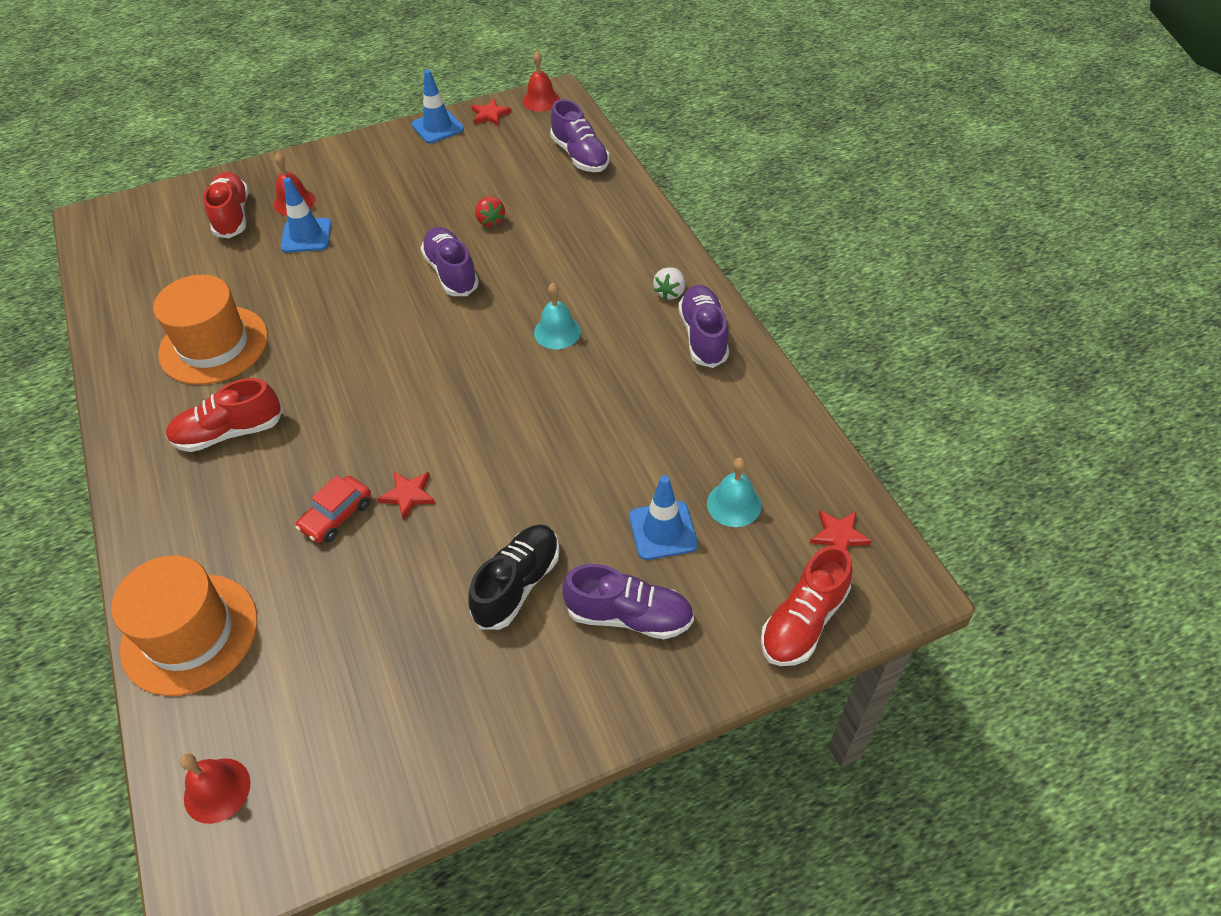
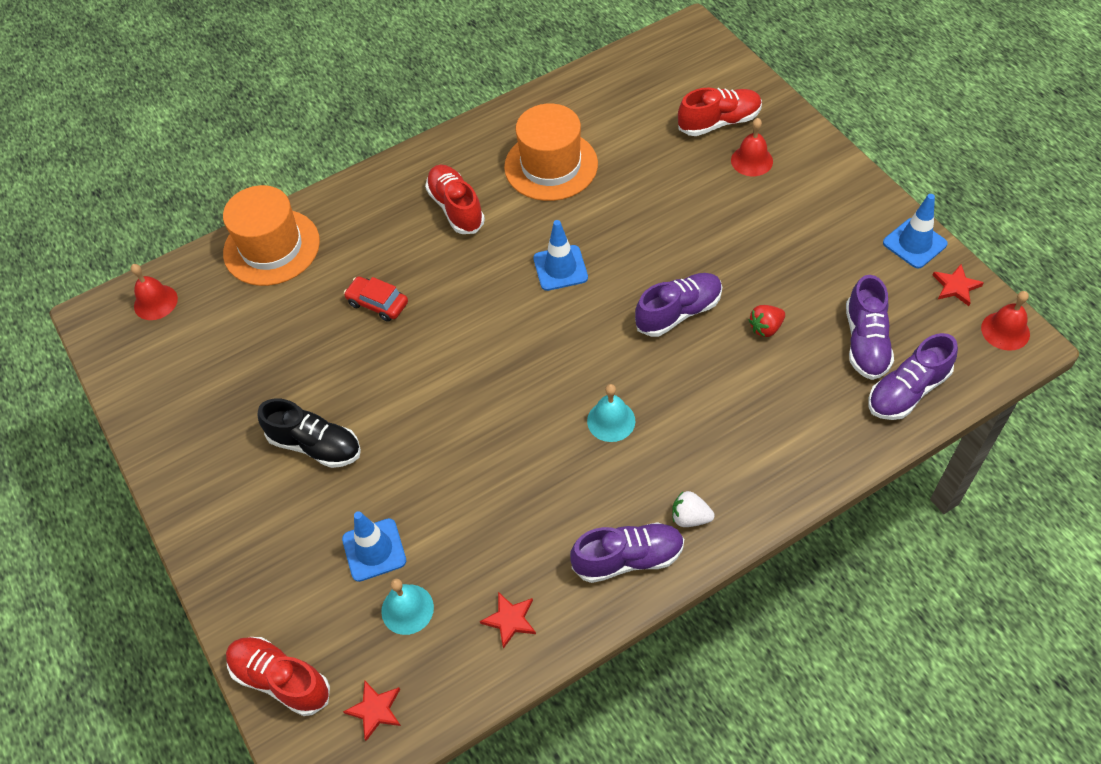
camera: 85 degrees right, 5 degrees up
blue traffic cone [281,177,332,253] -> blue traffic cone moved to [533,220,588,291]
red star [377,472,436,521] -> red star moved to [480,592,536,649]
purple shoe [562,564,694,639] -> purple shoe moved to [846,275,894,380]

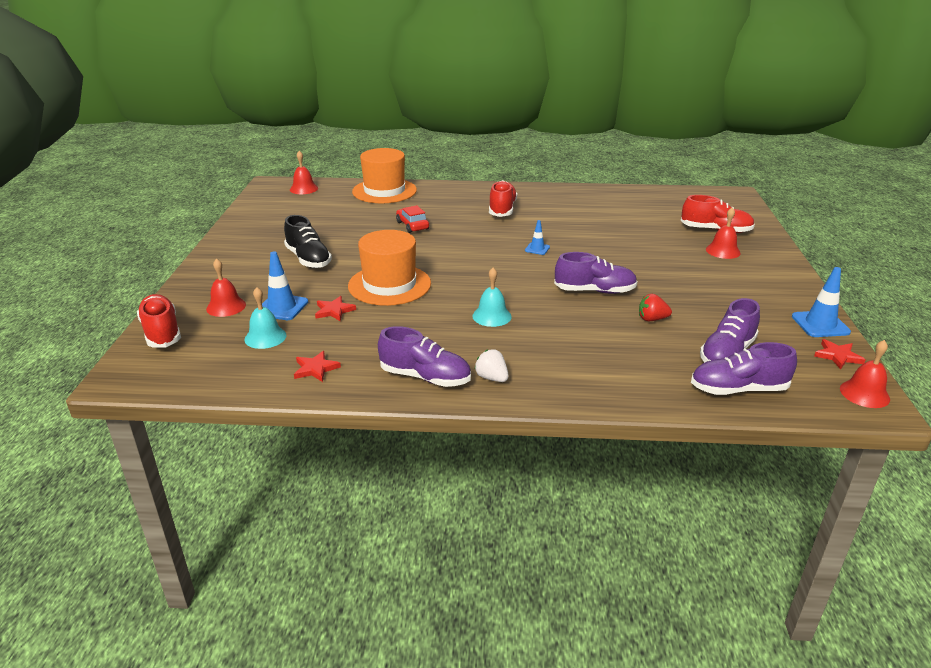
camera: 30 degrees right, 25 degrees down
red star [343,680,401,741] -> red star moved to [315,296,356,321]
orange hat [504,104,598,201] -> orange hat moved to [348,230,431,306]
blue traffic cone [533,220,588,291] -> blue traffic cone [525,220,550,255], size x0.58
none -> red bell [206,258,246,317]

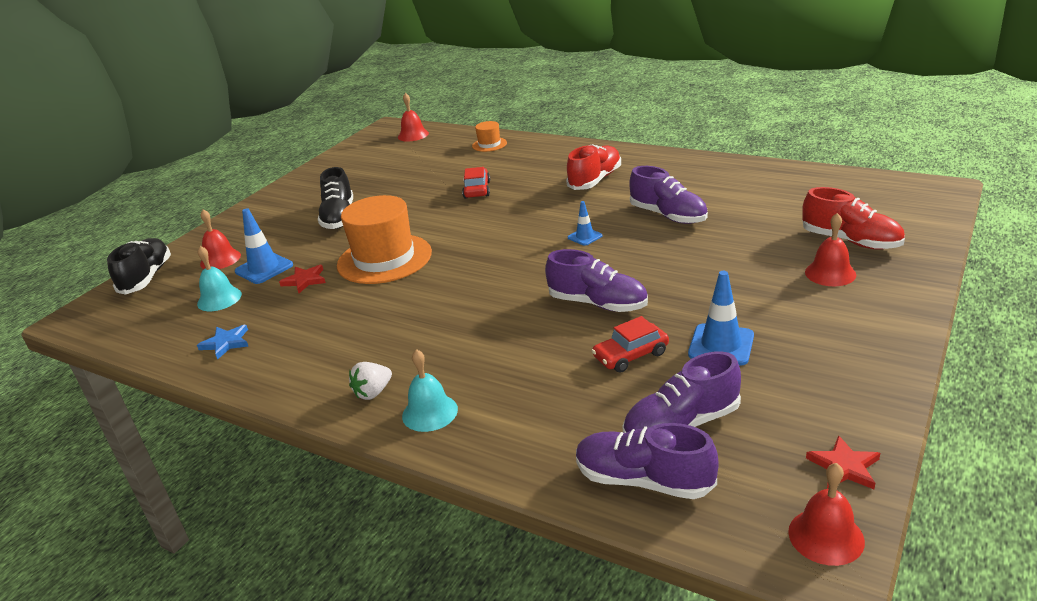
camera: 30 degrees right, 0 degrees up
red shoe [137,294,181,348] -> black shoe [107,238,171,295]
red star [294,351,341,382] -> blue star [197,325,248,360]
orange hat [352,148,417,203] -> orange hat [472,121,507,152], size x0.47
purple shoe [378,326,471,387] -> purple shoe moved to [629,166,708,224]
turquoise bell [472,268,512,327] -> turquoise bell moved to [402,349,458,432]
white strawberry [475,349,509,382] -> white strawberry turned 120 degrees counterclockwise [349,362,392,400]
red strawberry [639,294,672,321] -> red car [592,316,669,373]
blue traffic cone [792,267,851,337] -> blue traffic cone moved to [688,271,754,365]

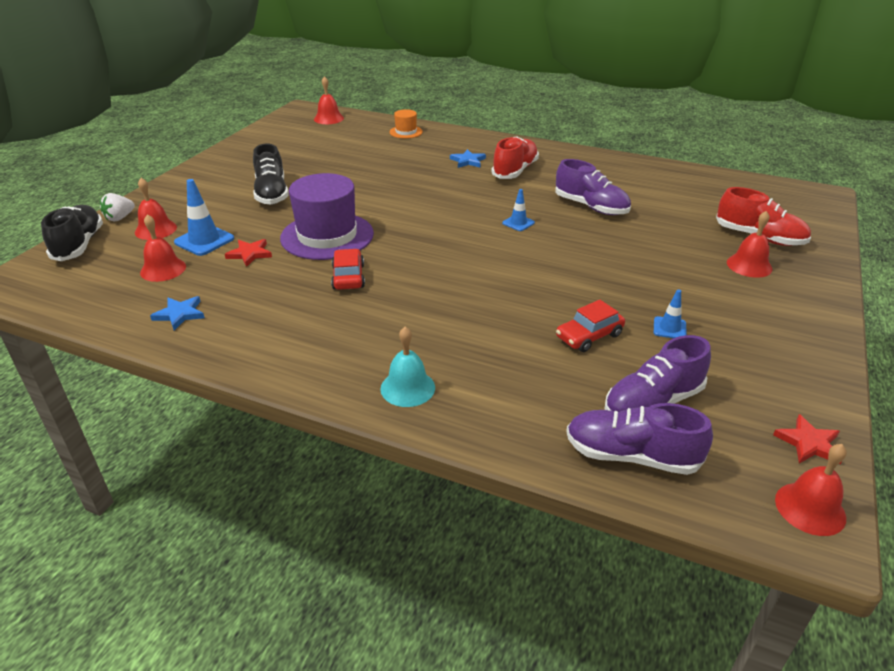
camera: 10 degrees left, 5 degrees up
turquoise bell [197,246,242,311] -> red bell [140,214,186,282]
orange hat [337,195,432,284] -> purple hat [280,173,374,260]
white strawberry [349,362,392,400] -> white strawberry moved to [100,193,135,222]
red car [462,167,490,199] -> red car moved to [331,249,365,290]
purple shoe [545,249,648,312] -> none
blue traffic cone [688,271,754,365] -> blue traffic cone [654,289,687,338], size x0.58
none -> blue star [450,149,486,168]

